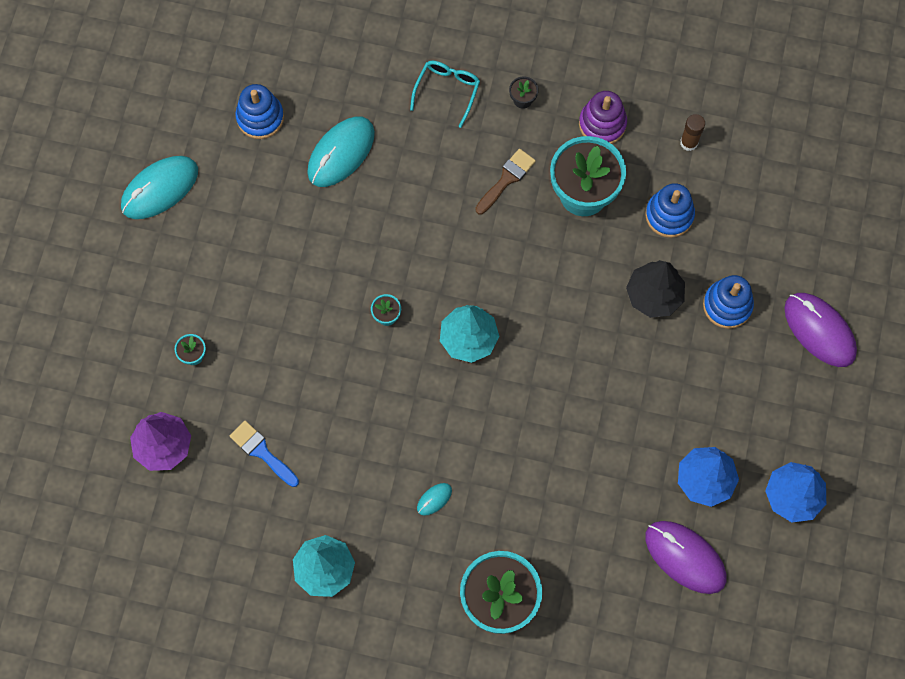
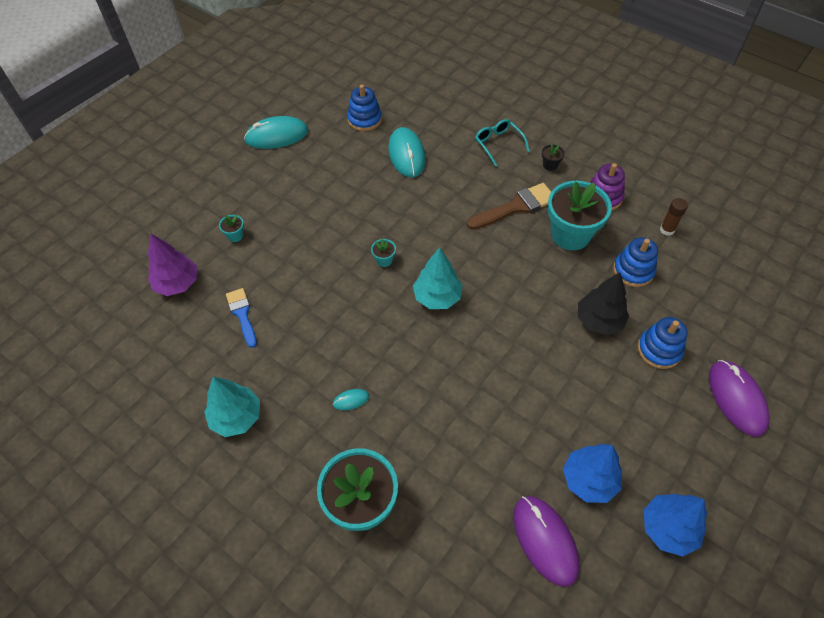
camera: 25 degrees right, 15 degrees down
turquoise mouse [307,117,375,187] -> turquoise mouse turned 75 degrees counterclockwise [388,127,426,177]
turquoise glasses [410,61,480,128] -> turquoise glasses turned 75 degrees counterclockwise [475,119,530,167]
brown brush [475,149,536,214] -> brown brush [467,183,551,230], size x1.51

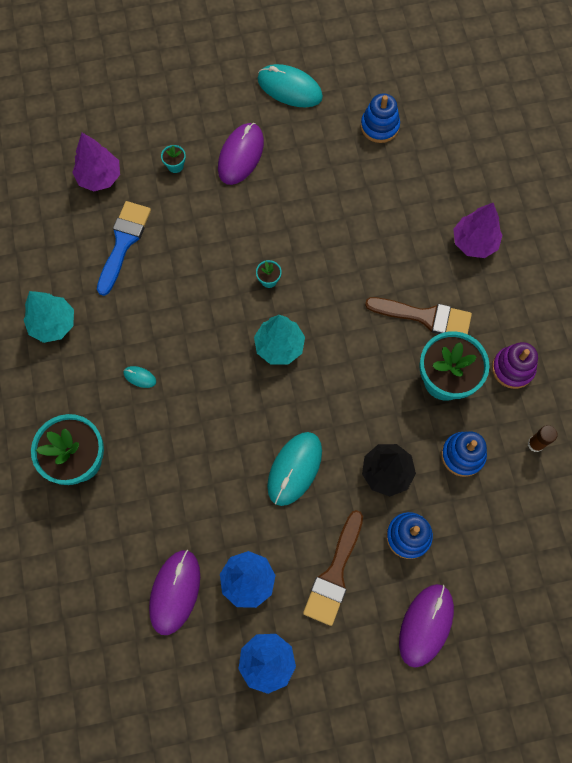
camera: 40 degrees right, 15 degrees up
blue brush [226,288,257,348] -> blue brush [97,201,151,296], size x1.51
turquoise mouse [388,127,426,177] -> turquoise mouse moved to [267,432,322,506]
turquoise glasses [475,119,530,167] -> purple tree [453,203,503,258]
black flower pot [542,144,565,171] -> none
none -> purple mouse [218,123,264,185]
none -> brown brush [303,510,363,626]

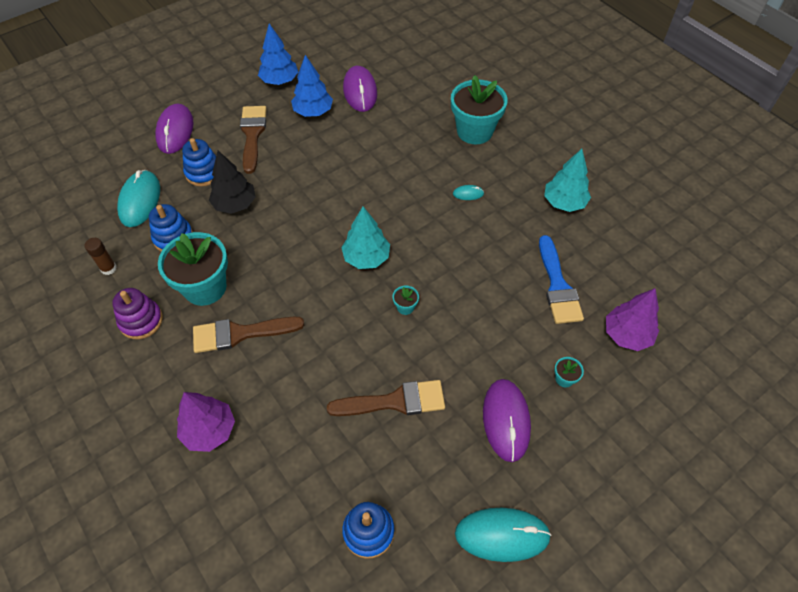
camera: 155 degrees right, 15 degrees down
turquoise mouse [267,432,322,506] -> turquoise mouse moved to [117,170,160,227]
none -> brown brush [327,380,445,416]

